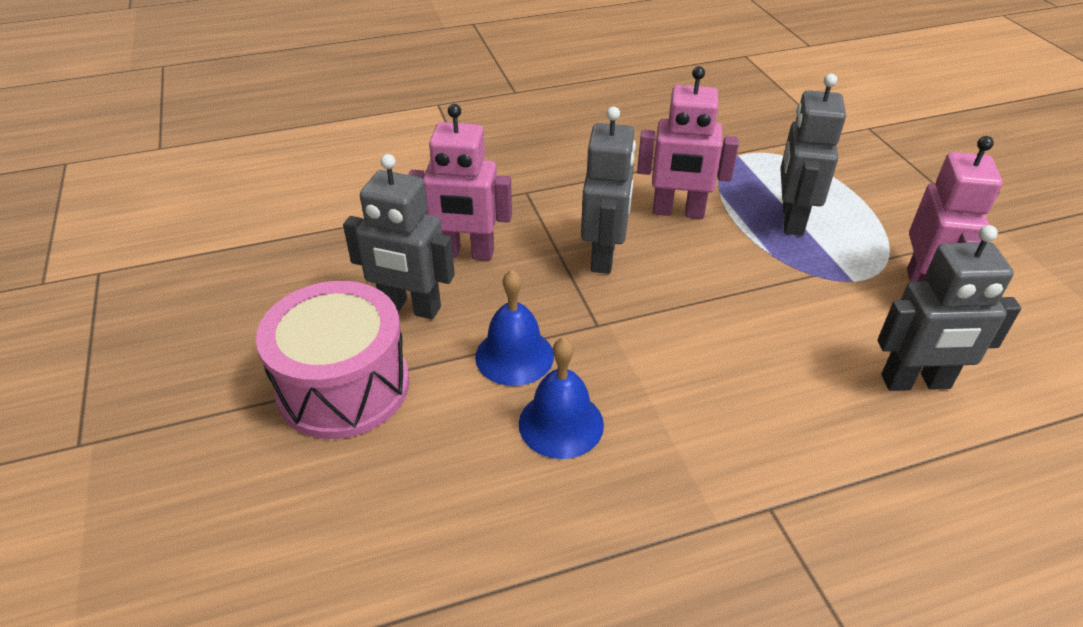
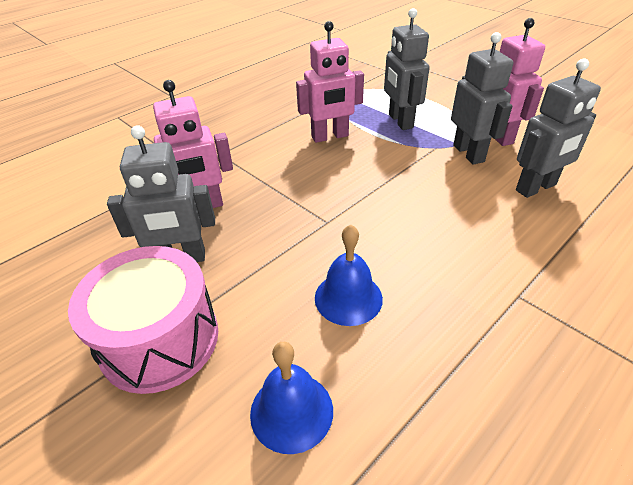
camera: 25 degrees left, 0 degrees up
blue bell [475,270,554,386] -> blue bell moved to [250,342,333,454]
grey robot [581,107,636,274] -> grey robot moved to [451,32,513,165]

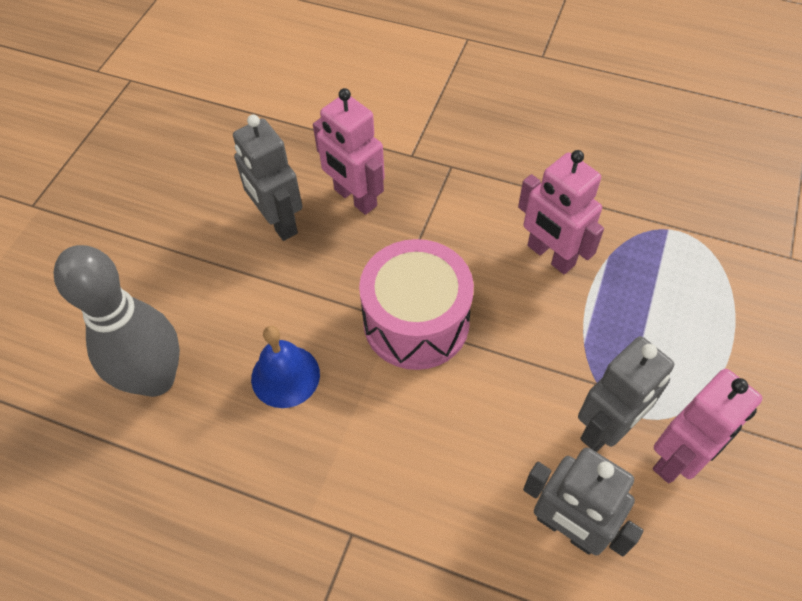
camera: 65 degrees right, 15 degrees up
pink drum [68,246,218,394] -> pink drum moved to [359,239,474,370]
blue bell [250,342,333,454] -> grey bowling pin [53,245,180,397]
grey robot [384,8,430,130] -> none

